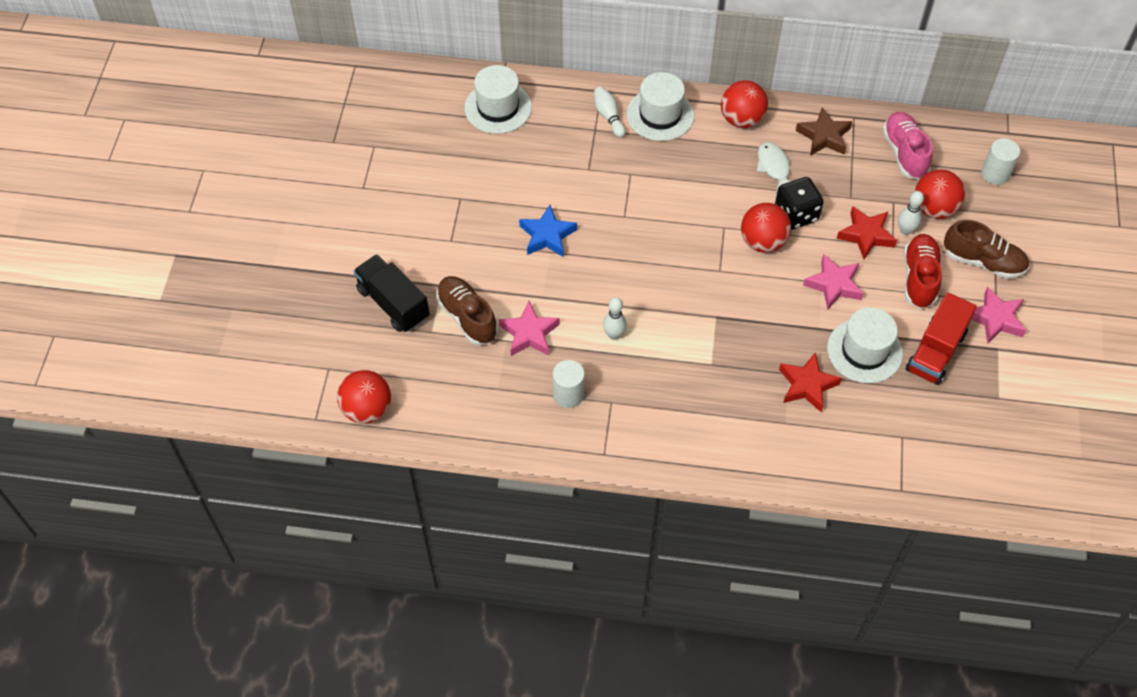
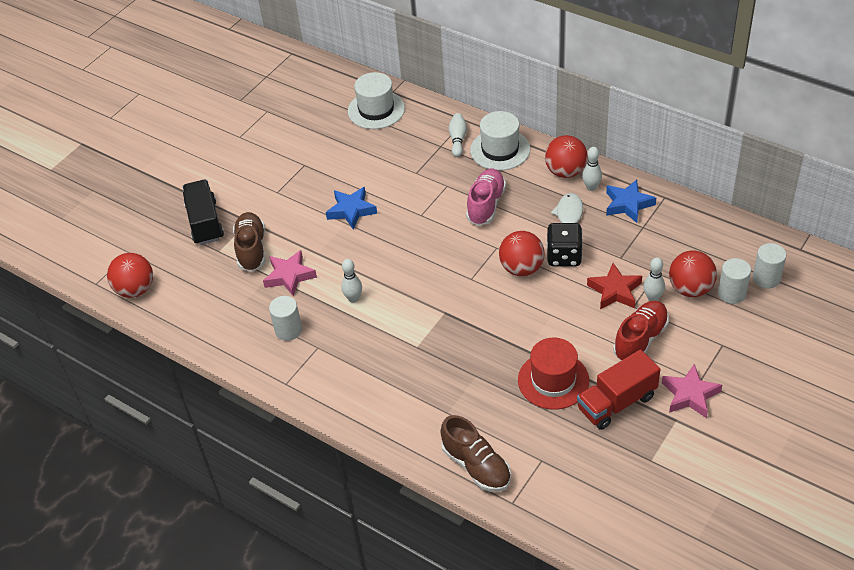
camera: 30 degrees right, 10 degrees down
red star [779,352,842,412] -> none
brown star [796,107,852,156] -> blue star [606,180,656,223]
pink star [803,254,864,310] -> none
white hat [827,308,903,383] -> red hat [518,337,589,410]
pink shoe [882,112,933,179] -> pink shoe moved to [466,168,506,226]
brown shoe [944,220,1029,279] -> brown shoe moved to [441,415,511,492]
none -> white bowling pin [582,147,602,191]
none -> white cylinder [718,258,751,304]

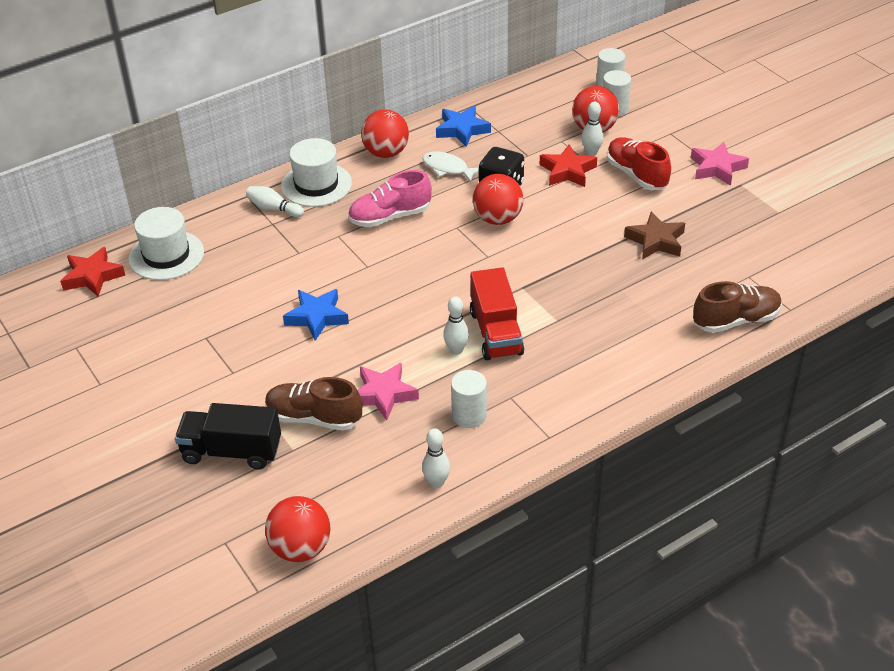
camera: 70 degrees left, 5 degrees down
pink shoe [466,168,506,226] -> pink shoe turned 60 degrees counterclockwise [348,170,432,227]
red hat [518,337,589,410] -> brown star [624,212,685,259]
red truck [577,350,660,430] -> red truck moved to [470,267,524,360]
white bowling pin [582,147,602,191] -> white bowling pin moved to [422,428,450,488]
none -> red star [60,247,125,297]

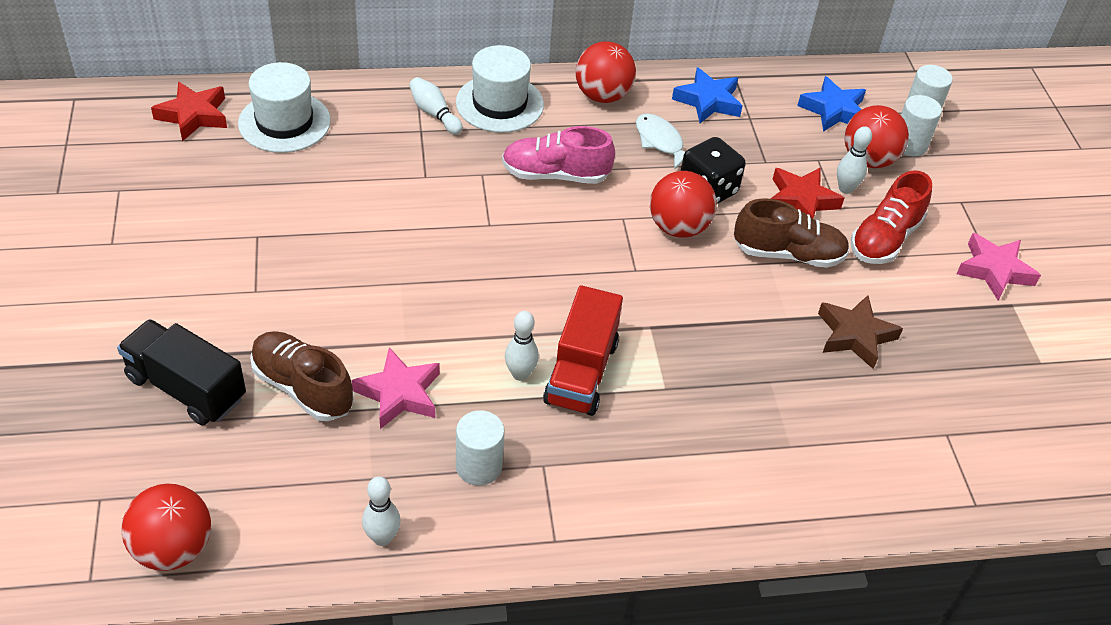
camera: 20 degrees right, 5 degrees up
blue star [283,289,349,341] -> blue star moved to [797,76,866,132]
red shoe [607,137,671,190] -> red shoe turned 135 degrees counterclockwise [851,171,932,264]
brown shoe [693,281,782,333] -> brown shoe moved to [734,198,849,268]

